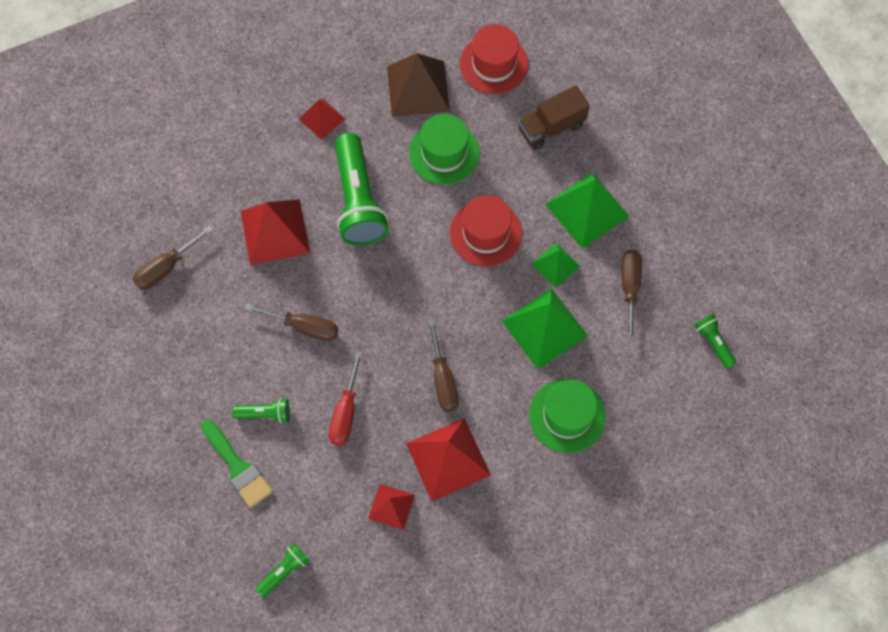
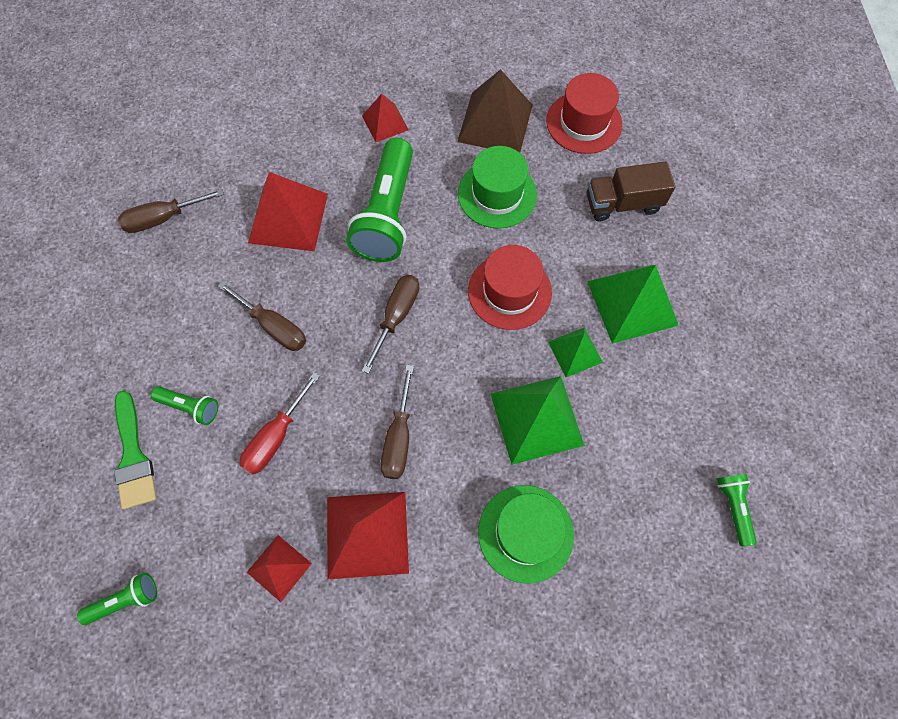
camera: 20 degrees right, 0 degrees up
brown screwdriver [622,250,642,341] -> brown screwdriver moved to [362,275,419,374]

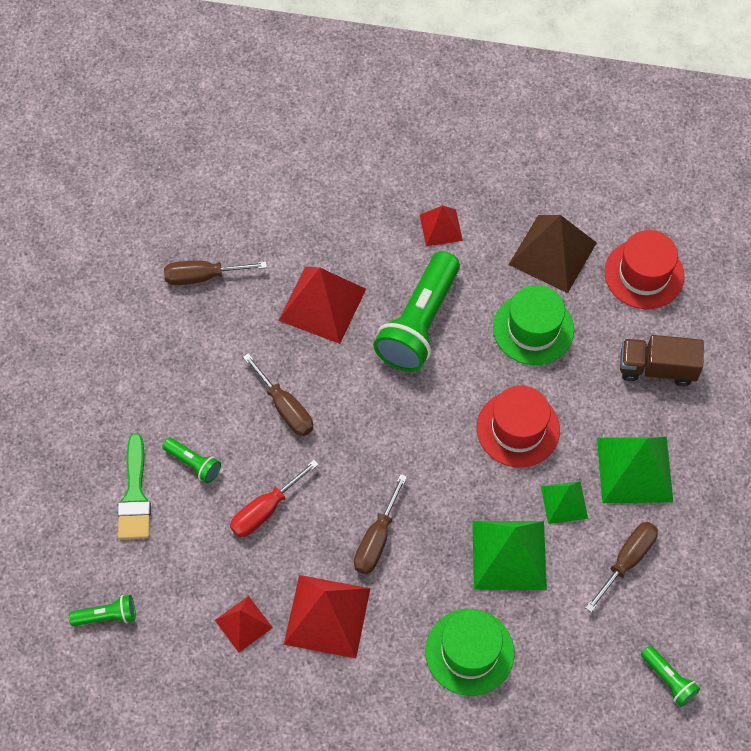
camera: 15 degrees right, 5 degrees down
brown screwdriver [362,275,419,374] -> brown screwdriver moved to [585,522,658,612]
green flashlight [717,474,757,546] -> green flashlight turned 135 degrees clockwise [641,645,700,707]

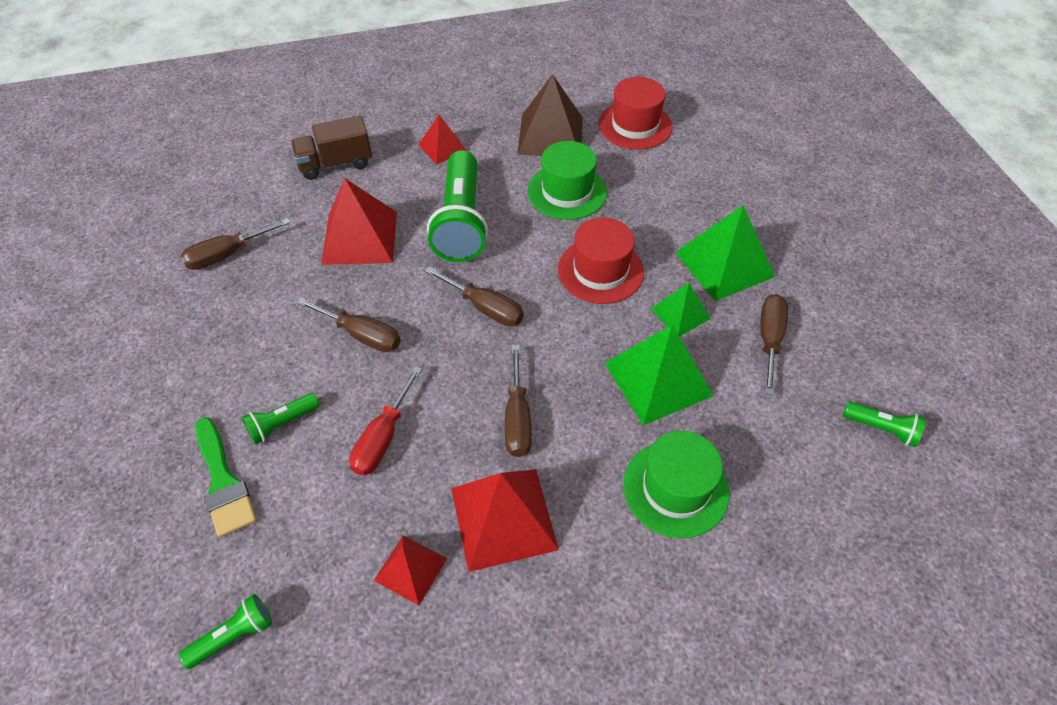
camera: 25 degrees left, 10 degrees down
green flashlight [162,438,221,483] -> green flashlight turned 135 degrees clockwise [242,393,320,445]
brown truck [620,335,704,386] -> brown truck moved to [291,115,372,180]
none -> brown screwdriver [425,267,524,326]

